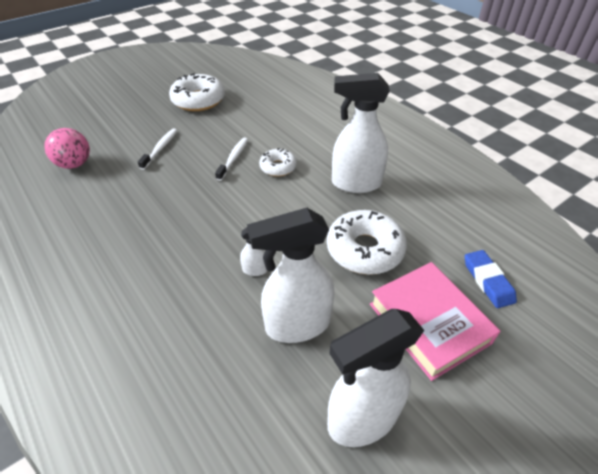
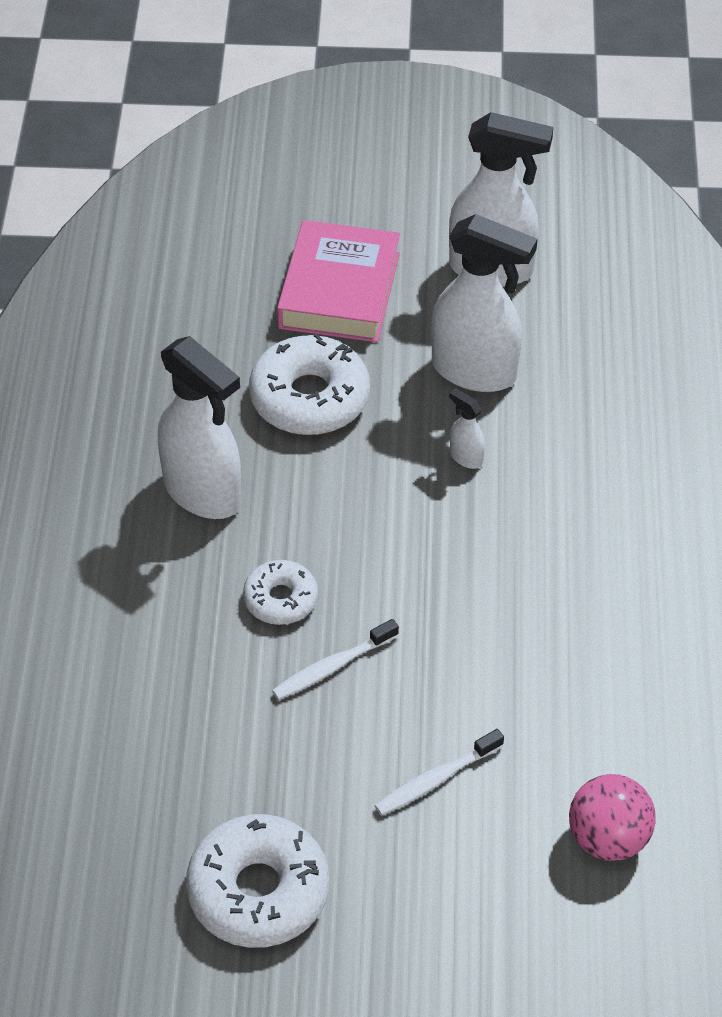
camera: 140 degrees left, 5 degrees up
blue eraser [465,250,517,308] -> none

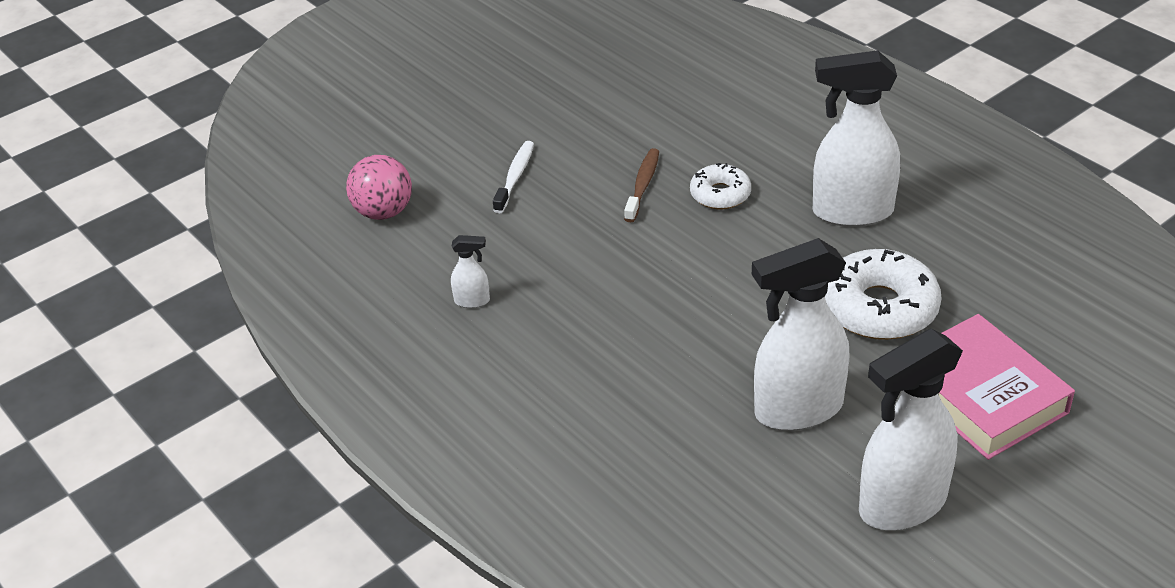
camera: 140 degrees right, 10 degrees down
white donut [186,814,329,948] -> none
white toothbrush [272,619,399,700] -> brown toothbrush [624,148,659,222]
white spray bottle [449,388,485,469] -> white spray bottle moved to [451,235,490,308]

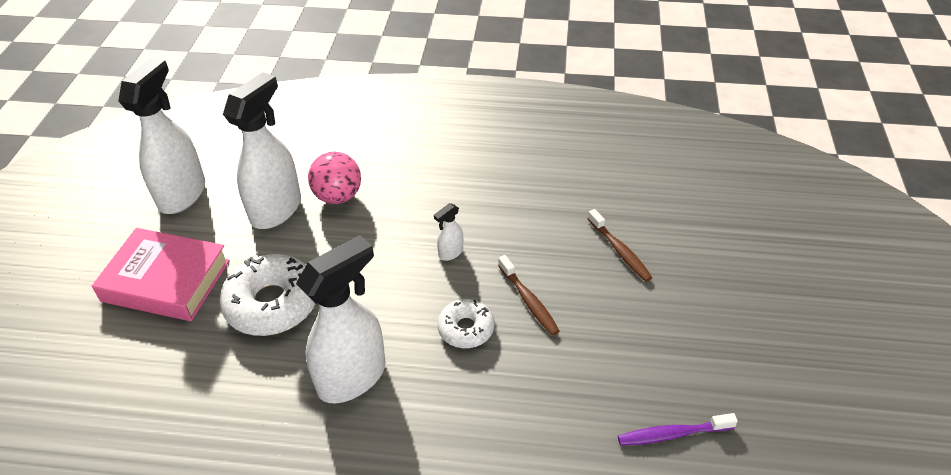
camera: 135 degrees right, 5 degrees up
pink ball [346,155,412,220] -> pink ball moved to [308,152,361,204]
white spray bottle [451,235,490,308] -> white spray bottle moved to [434,203,463,261]
white toothbrush [493,141,534,213] -> brown toothbrush [588,209,653,282]
none -> purple toothbrush [618,413,738,446]

